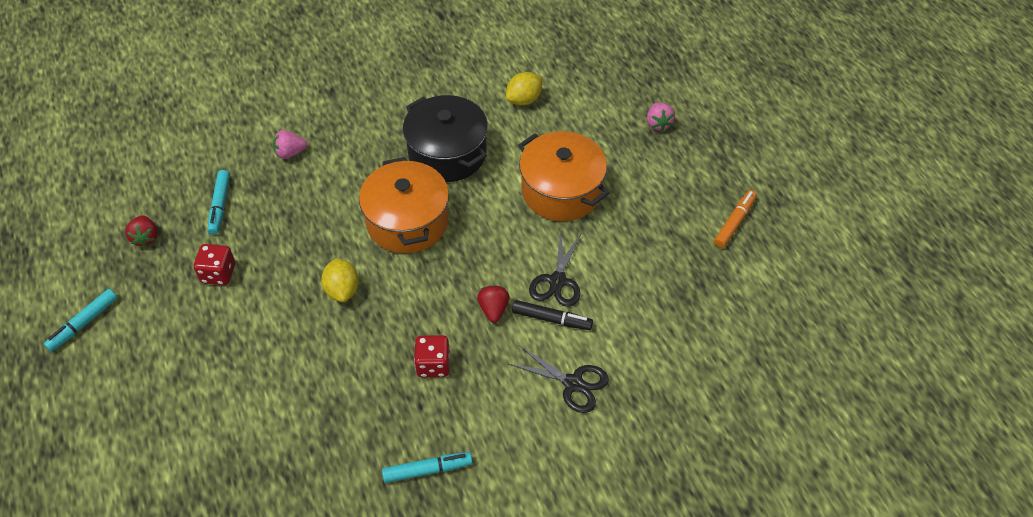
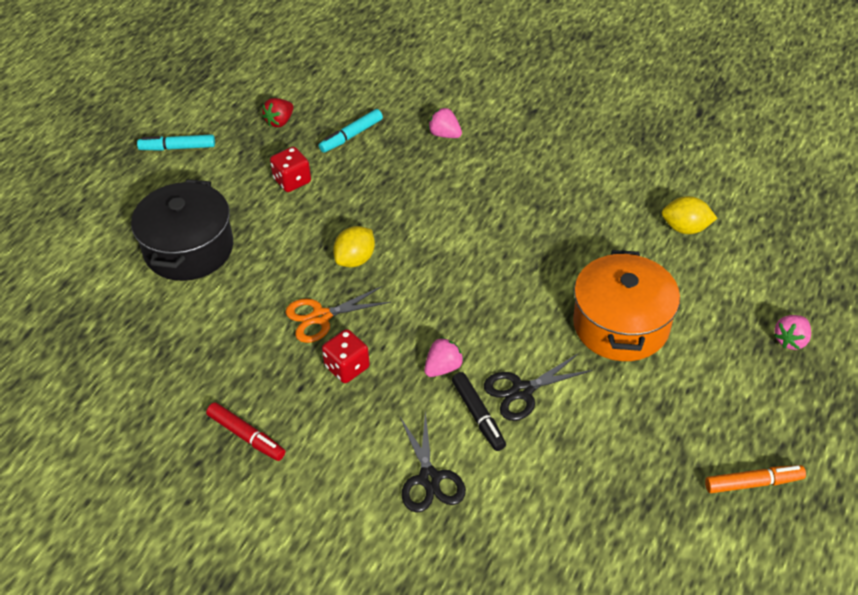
camera: 50 degrees right, 5 degrees down
orange pot [359,157,449,253] -> none
turquoise marker [382,452,472,483] -> red marker [206,402,285,461]
black pot [403,95,488,182] -> black pot moved to [131,179,233,281]
red strawberry [477,285,509,323] -> pink strawberry [424,337,464,377]
none -> orange scissors [285,286,391,343]

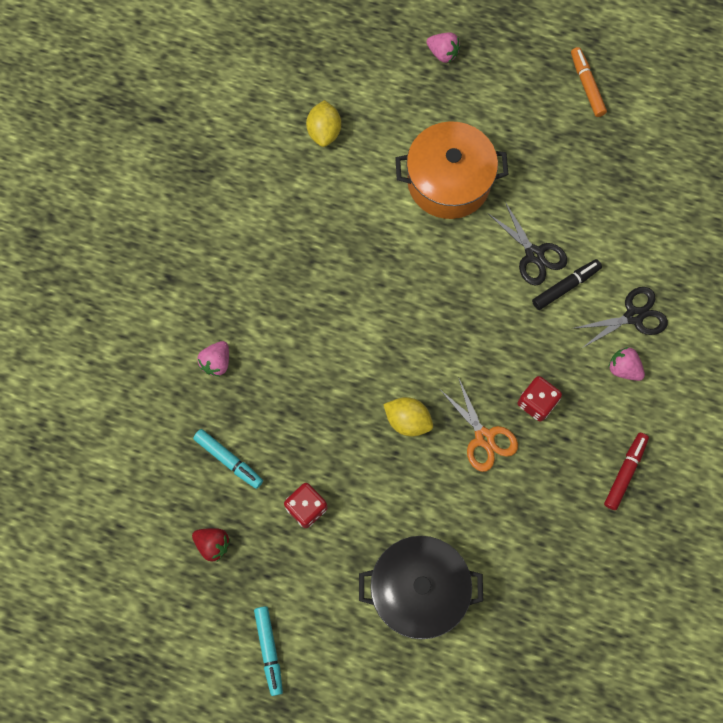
camera: 100 degrees left, 25 degrees up
pink strawberry [424,337,464,377] -> pink strawberry moved to [608,347,645,381]

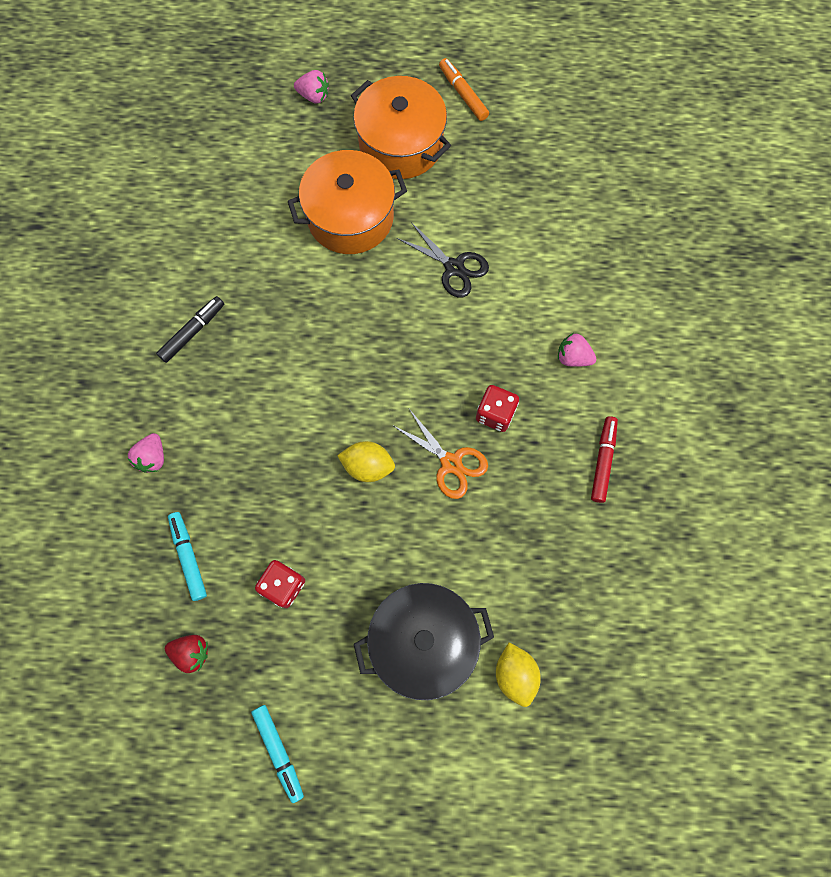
camera: 15 degrees left, 0 degrees up
turquoise marker [193,429,263,489] -> turquoise marker turned 135 degrees counterclockwise [168,512,207,601]
yellow lemon [306,100,341,147] -> yellow lemon moved to [496,642,541,707]
black marker [532,259,602,310] -> black marker moved to [156,296,224,363]
black scissors [572,287,668,348] -> none
none -> orange pot [351,76,451,179]

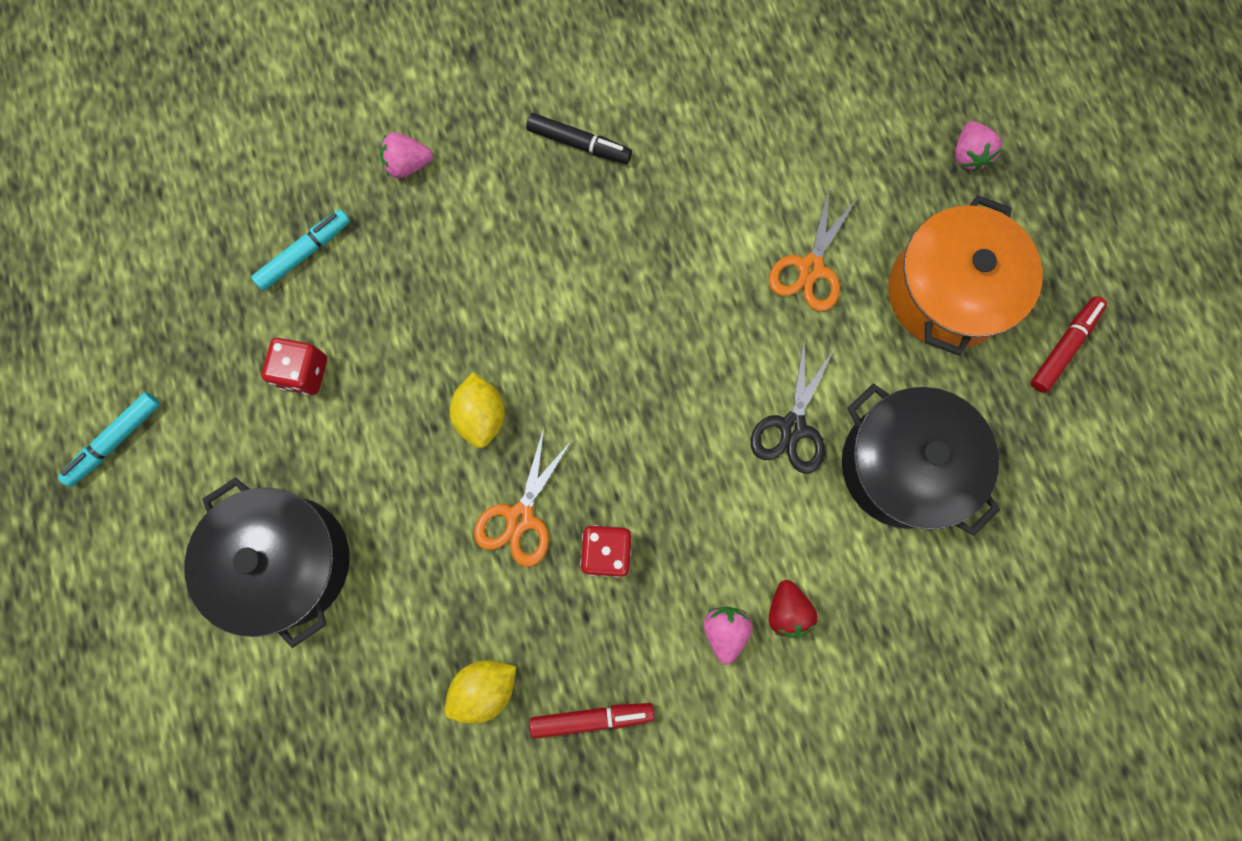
camera: 70 degrees right, 5 degrees up
red strawberry [165,635,208,673] -> red strawberry moved to [769,580,818,638]
orange pot [288,150,407,254] -> orange scissors [769,188,858,311]
orange marker [439,58,489,121] -> red marker [1031,296,1107,393]
yellow lemon [496,642,541,707] -> yellow lemon moved to [445,660,516,724]
none -> black pot [842,384,1000,536]

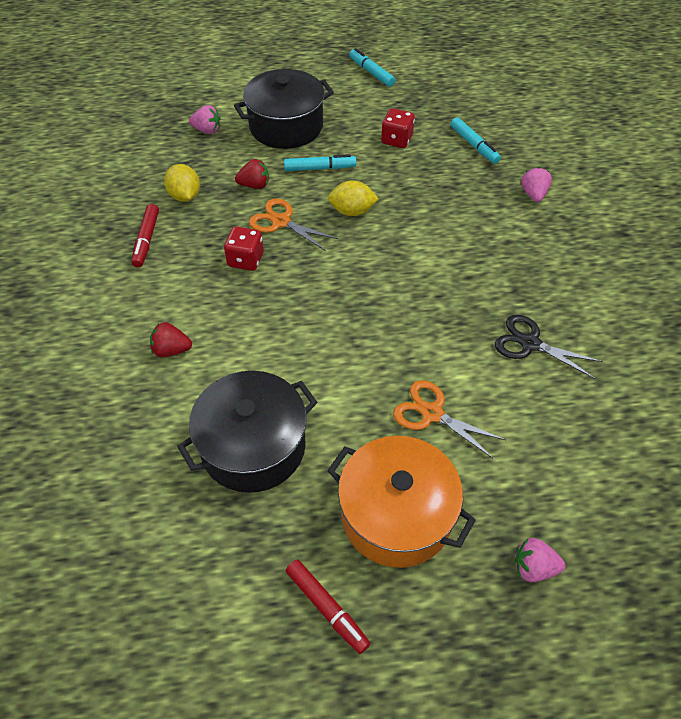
camera: 100 degrees right, 25 degrees down
black marker [526,113,632,164] -> none
pink strawberry [704,607,753,664] -> pink strawberry moved to [189,105,220,134]
black scissors [751,338,834,474] -> black scissors moved to [495,315,603,379]
none -> red strawberry [235,159,269,189]
none -> turquoise marker [284,154,356,171]

